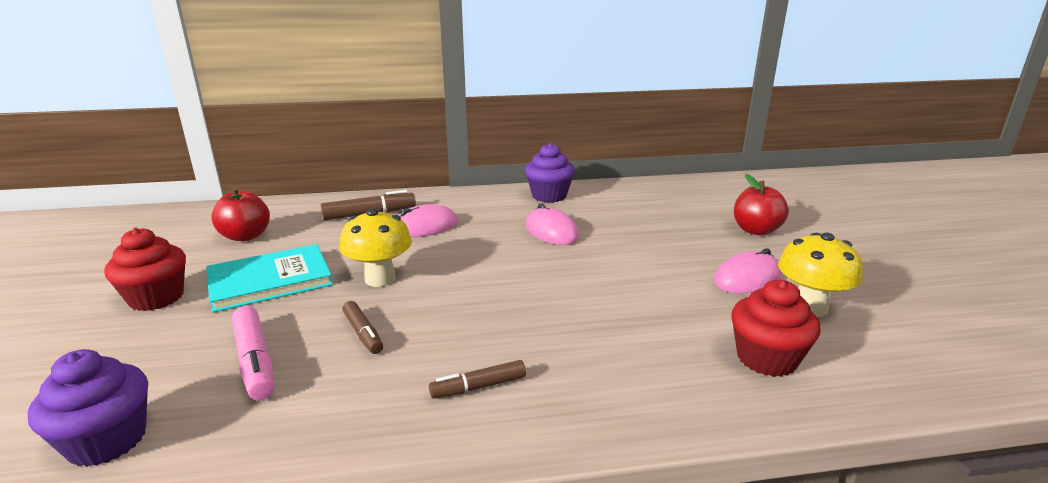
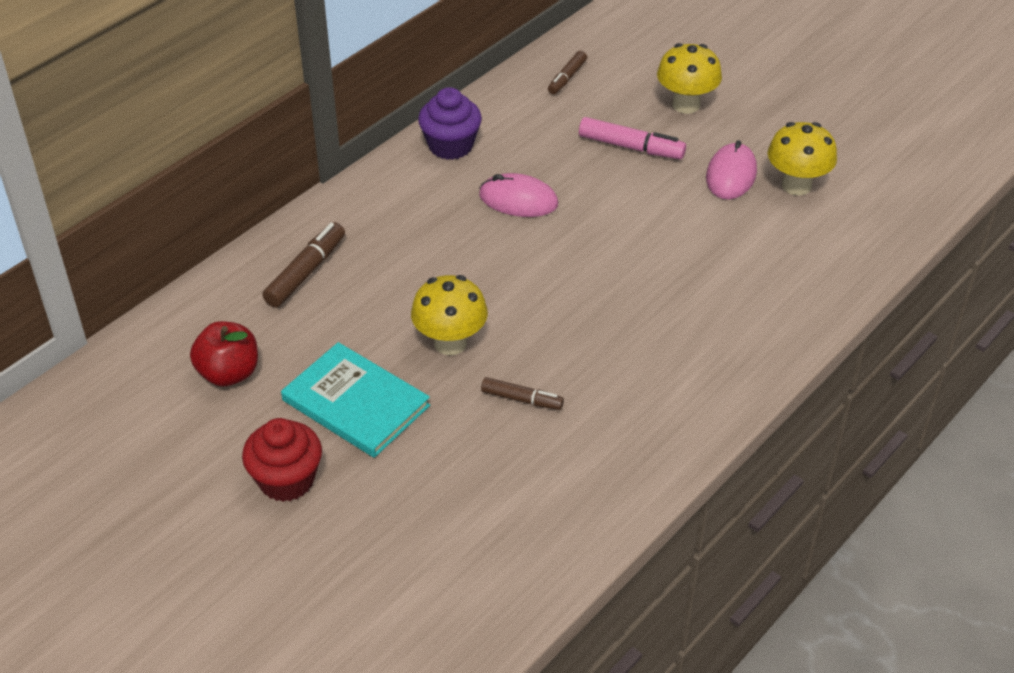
camera: 40 degrees left, 20 degrees up
purple cupcake [28,349,148,467] -> none
turquoise book [206,244,333,312] -> turquoise book turned 75 degrees counterclockwise [281,342,430,458]
pink marker [232,306,274,401] -> pink marker moved to [579,117,686,159]
pink mouse [399,204,458,237] -> none
brown marker [429,360,526,399] -> brown marker moved to [548,51,587,94]
red cupcake [731,280,821,377] -> none
red apple [734,174,789,235] -> yellow mushroom [657,43,722,114]

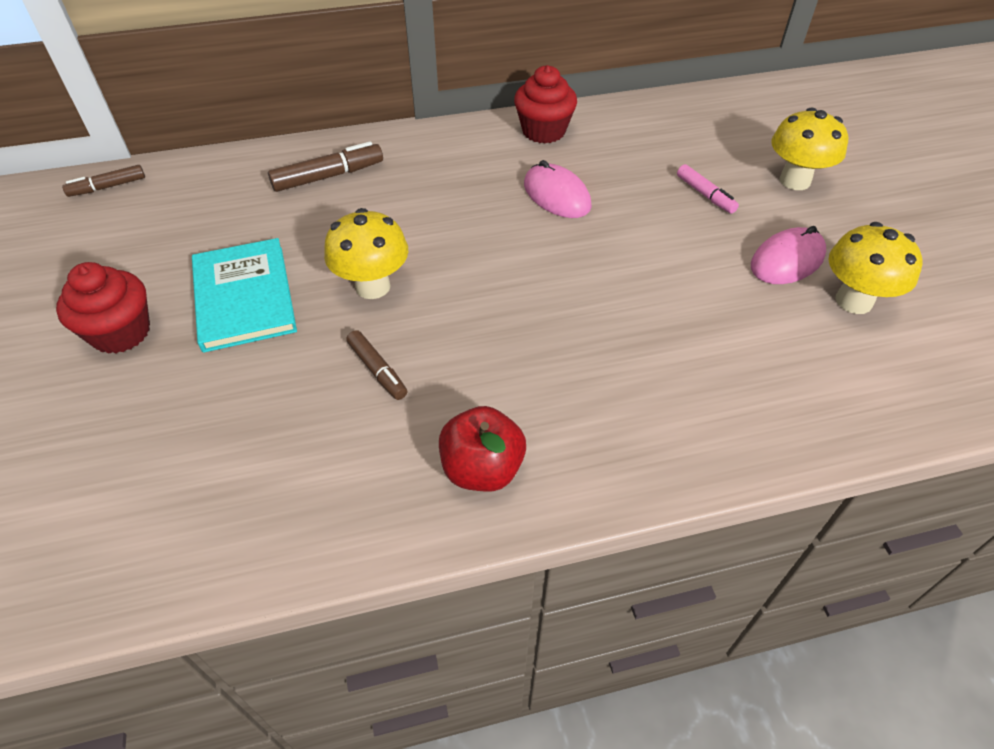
camera: 35 degrees right, 5 degrees up
red apple [190,321,258,386] -> red apple moved to [439,406,526,492]
purple cupcake [418,87,482,160] -> red cupcake [514,65,577,143]
brown marker [548,51,587,94] -> brown marker moved to [62,165,145,197]
pink marker [579,117,686,159] -> pink marker [677,164,739,214], size x0.65

